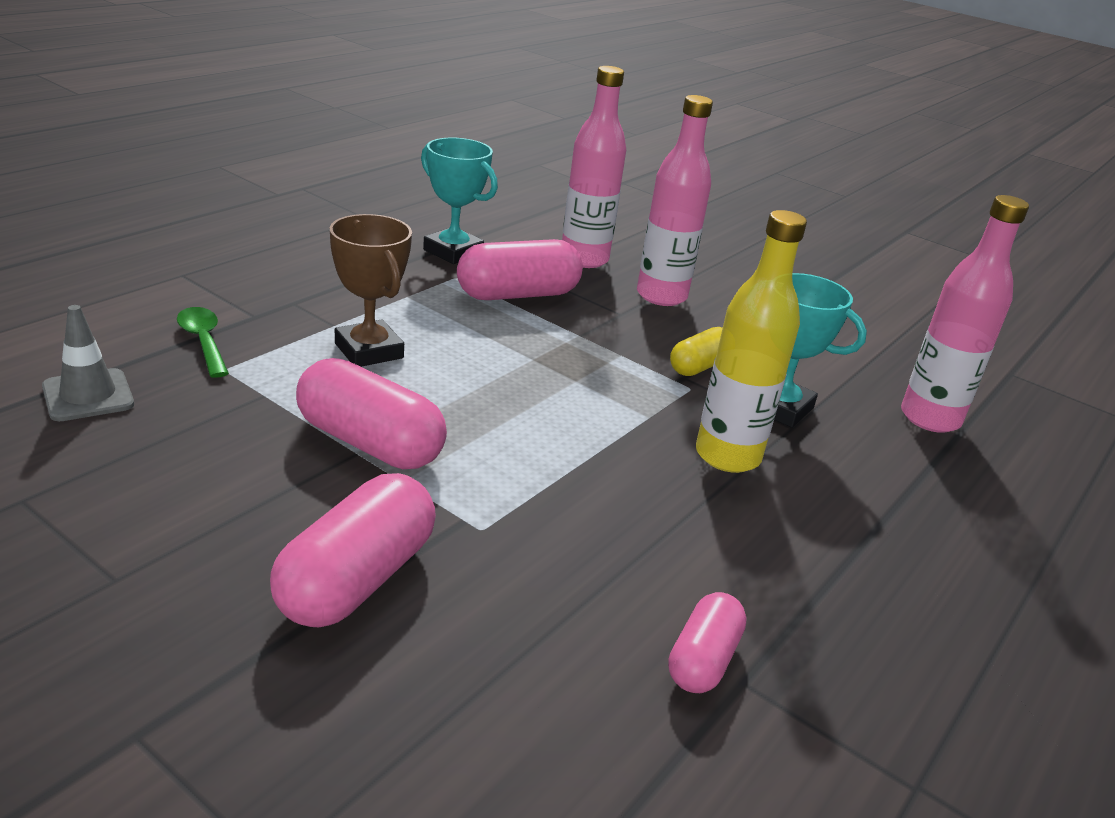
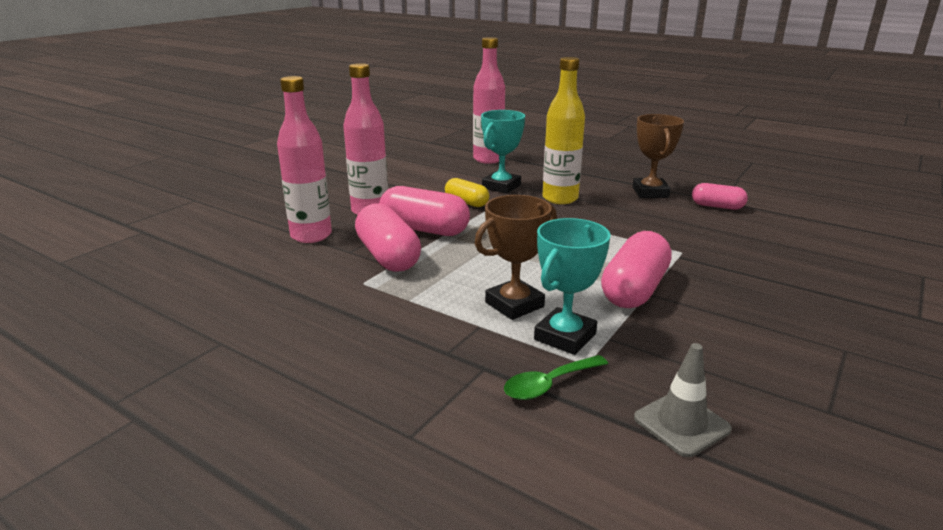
camera: 90 degrees left, 5 degrees down
pink capsule [270,473,436,627] -> pink capsule moved to [379,186,470,236]
turquoise trophy [421,138,498,264] -> turquoise trophy moved to [534,218,611,355]
none -> brown trophy [633,114,684,198]

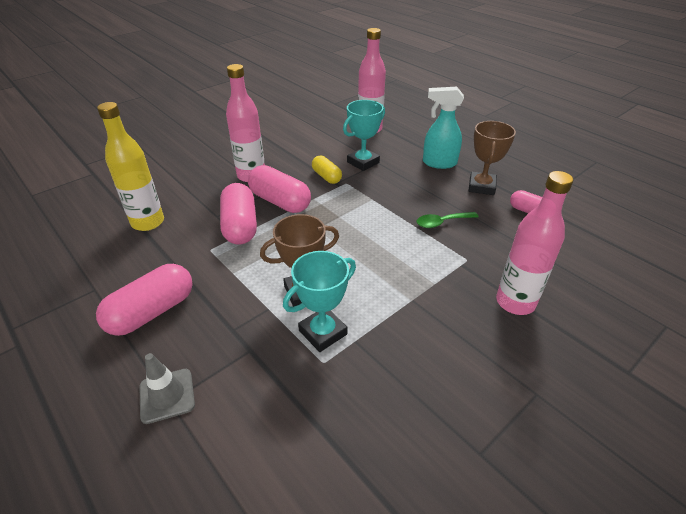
camera: 15 degrees right, 15 degrees up
pink bottle [277,76,332,243] -> pink bottle moved to [496,171,573,315]
green spoon [504,355,608,400] -> green spoon moved to [416,212,478,228]
yellow bottle [543,57,585,204] -> yellow bottle moved to [97,102,164,231]
pink capsule [601,231,672,308] -> pink capsule moved to [96,264,193,336]
grey traffic cone [634,343,732,457] -> grey traffic cone moved to [139,353,195,424]
none -> turquoise spray bottle [423,87,464,169]

